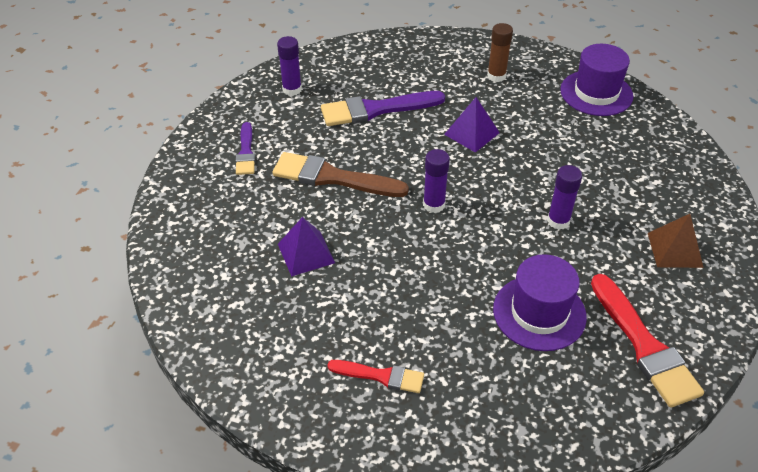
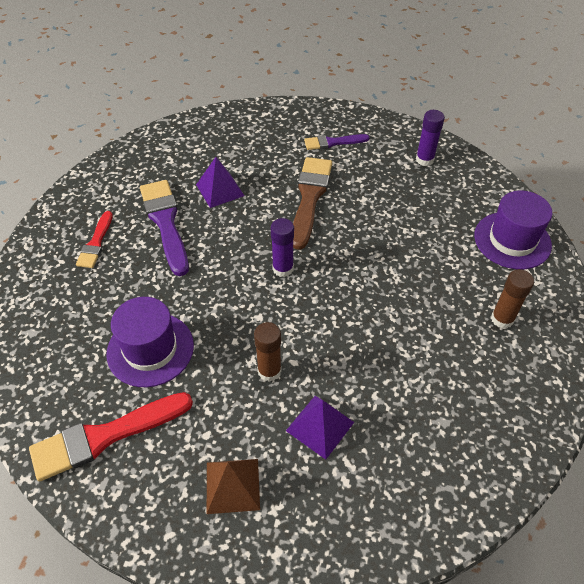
camera: 85 degrees right, 5 degrees up
purple brush [321,91,445,126] -> purple brush moved to [140,180,189,276]
purple pyramid [444,97,500,153] -> purple pyramid moved to [286,396,354,460]
purple glue stick [547,165,582,230] -> brown glue stick [254,322,282,382]
purple hat [560,44,633,116] -> purple hat moved to [474,190,552,269]

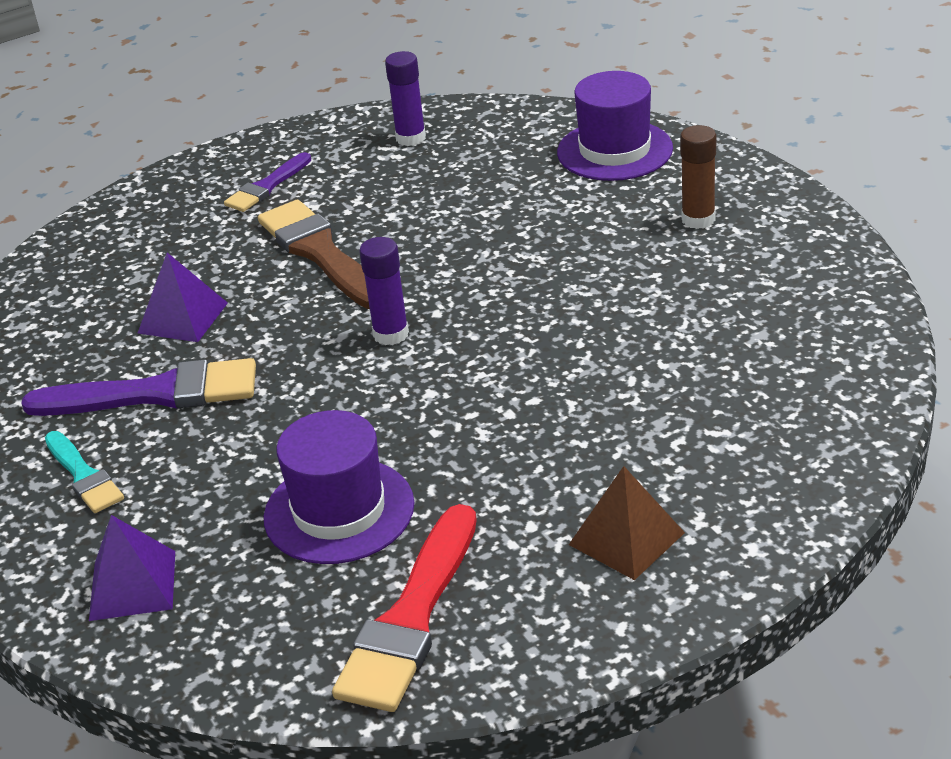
camera: 40 degrees left, 15 degrees down
red brush [76,211,113,268] -> turquoise brush [45,431,124,513]
purple brush [140,180,189,276] -> purple brush turned 150 degrees clockwise [21,358,256,416]
brown glue stick [254,322,282,382] -> none
purple pyramid [286,396,354,460] -> purple pyramid moved to [89,515,175,621]

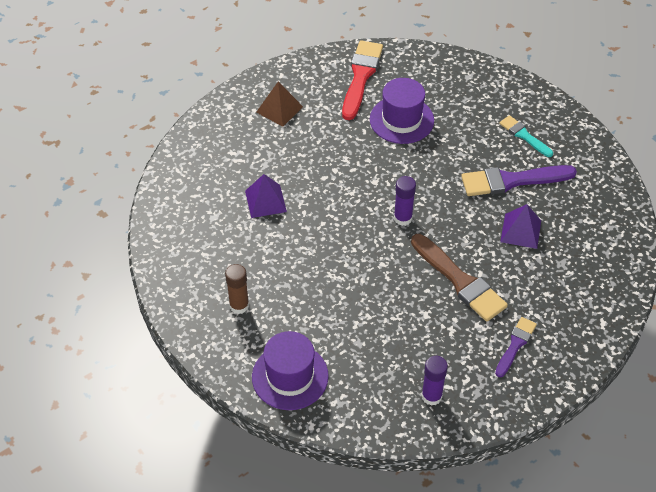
camera: 170 degrees right, 15 degrees up
purple pyramid [89,515,175,621] -> purple pyramid moved to [245,174,287,218]

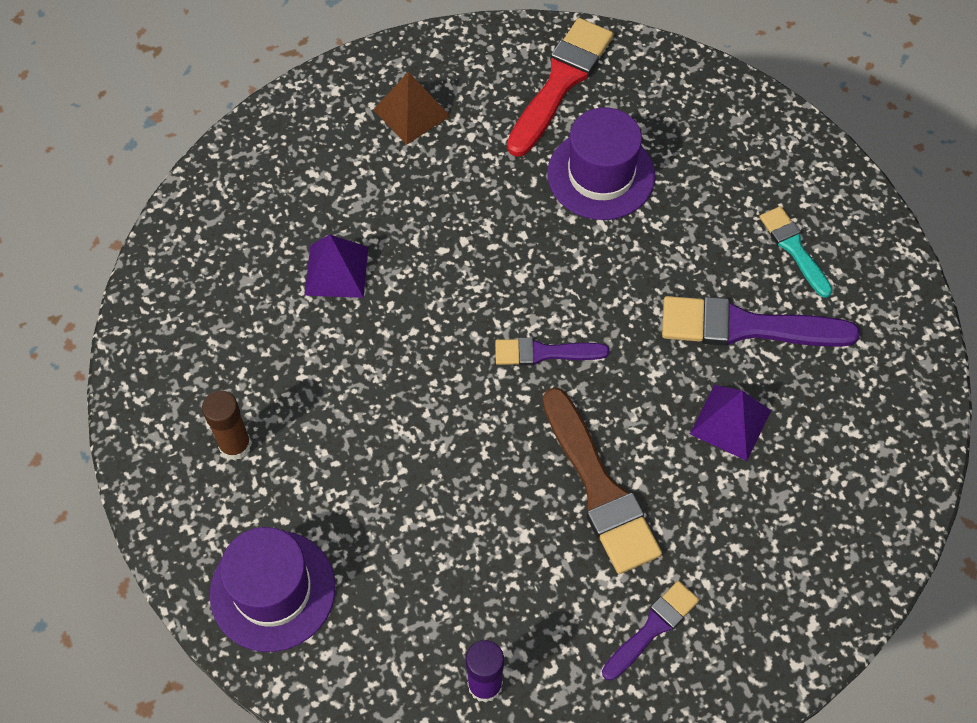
camera: 15 degrees right, 10 degrees up
purple glue stick [394,176,416,226] -> purple brush [495,338,609,366]

